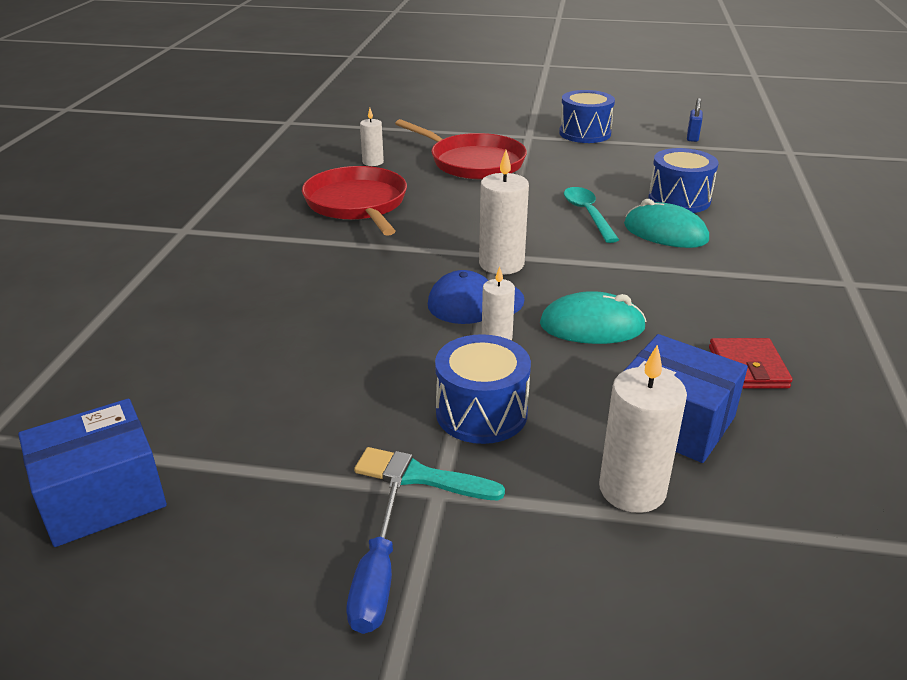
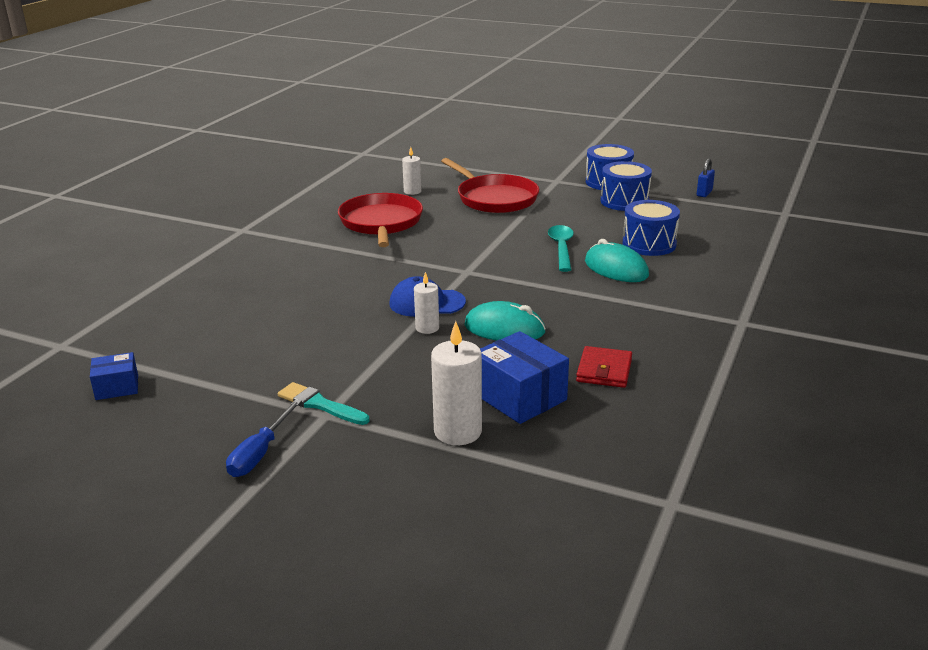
camera: 15 degrees right, 5 degrees down
blue box [18,399,167,547] -> blue box [90,352,138,400], size x0.58
blue drum [435,334,531,444] -> blue drum moved to [601,161,652,211]
white candle [479,150,529,275] -> none

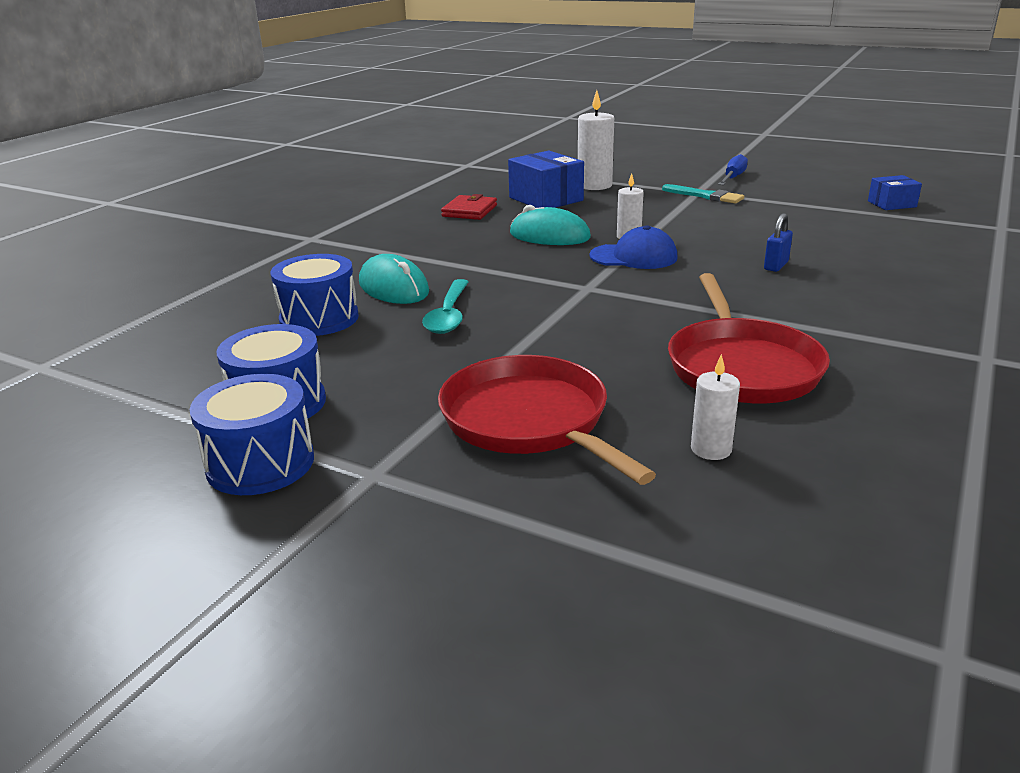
camera: 175 degrees left, 0 degrees up
blue padlock [697,159,715,197] -> blue padlock moved to [764,213,793,272]

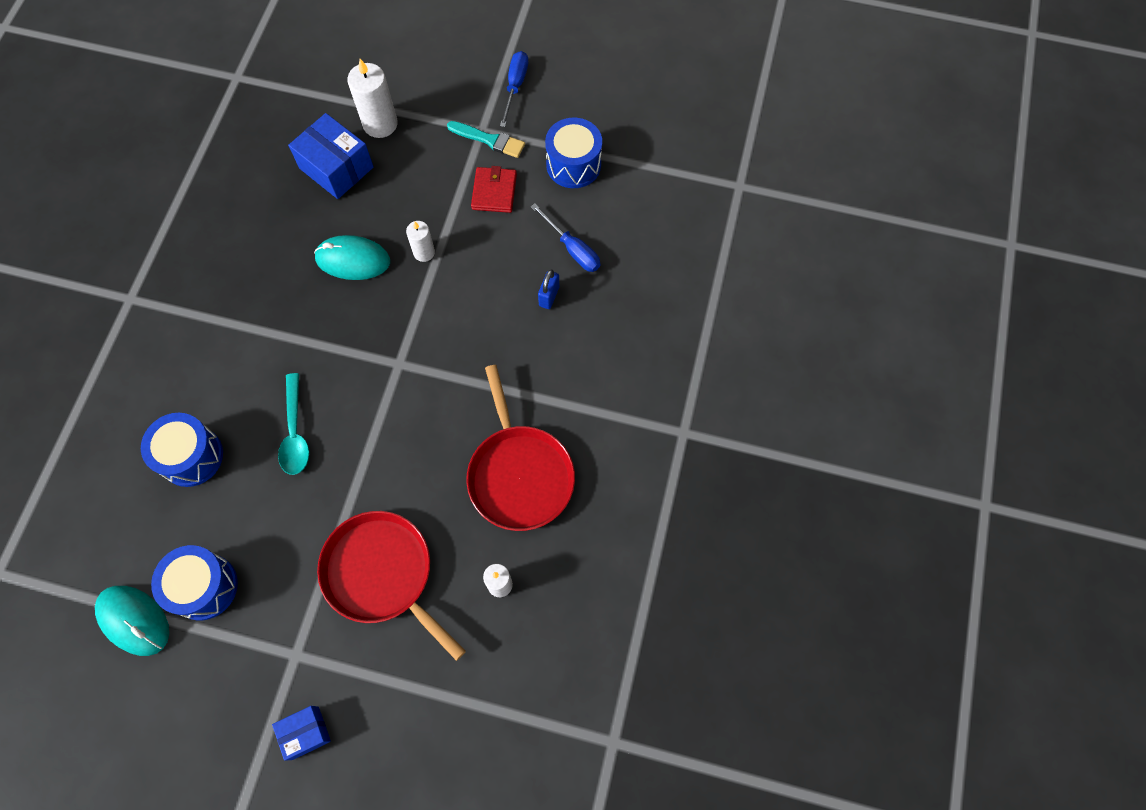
camera: 15 degrees left, 40 degrees up
blue drum [190,374,314,495] -> blue drum moved to [545,118,602,188]
turquoise mouse [359,254,429,304] -> turquoise mouse moved to [95,586,169,656]
red wallet [441,194,497,220] -> red wallet moved to [471,166,517,213]
blue cap [589,225,678,269] -> none
blue box [868,175,922,210] -> blue box moved to [272,706,331,761]
none -> blue screwdriver [531,203,600,272]

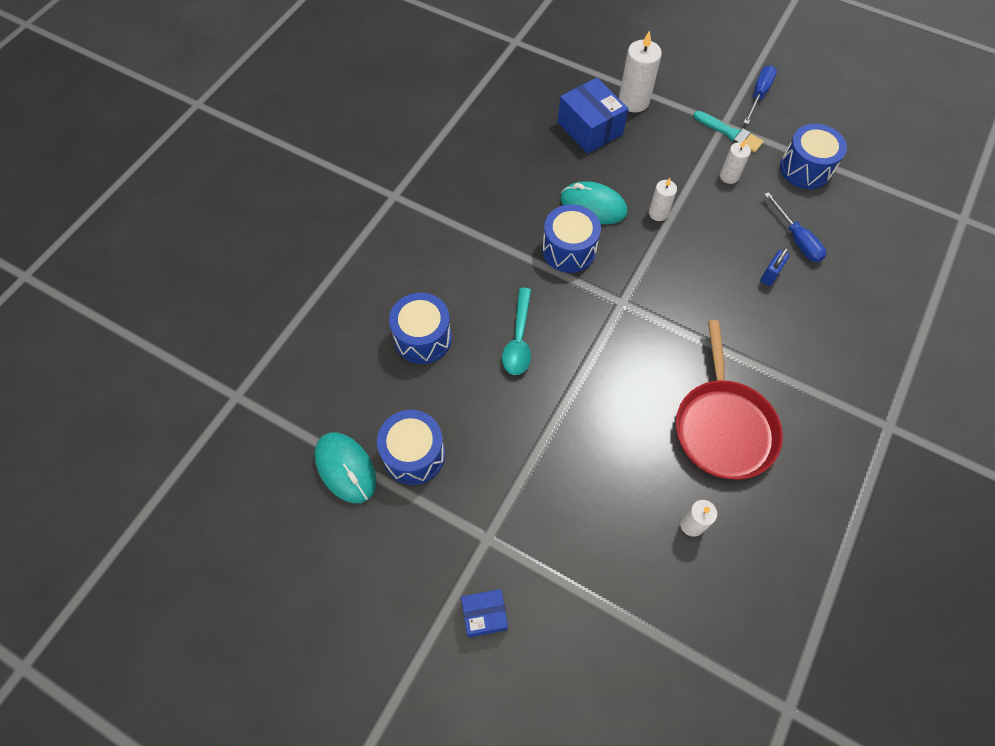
camera: 15 degrees right, 5 degrees down
red pan [317,511,466,661] -> none
red wallet [471,166,517,213] -> white candle [720,140,751,184]
none -> blue drum [542,204,601,273]

